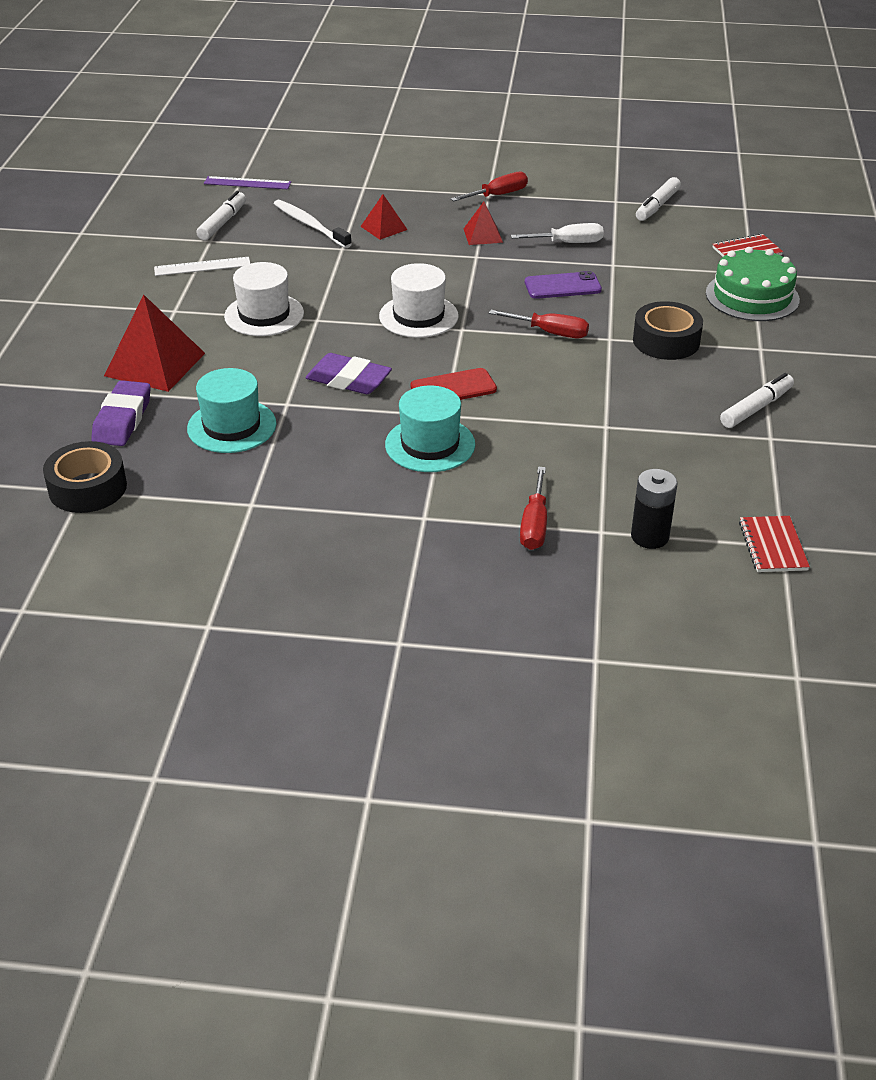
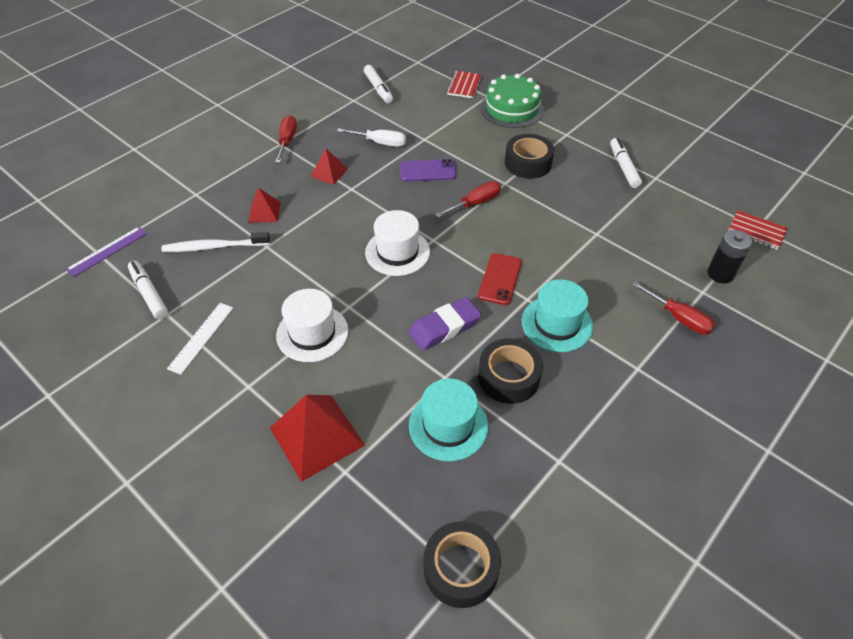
camera: 55 degrees left, 10 degrees up
purple eraser [91,380,151,446] -> none
white screwdriver [511,223,604,243] -> white screwdriver turned 75 degrees clockwise [337,128,406,147]
purple phone [525,271,602,299] -> purple phone turned 60 degrees clockwise [400,159,456,181]
none -> black tape [478,338,543,404]

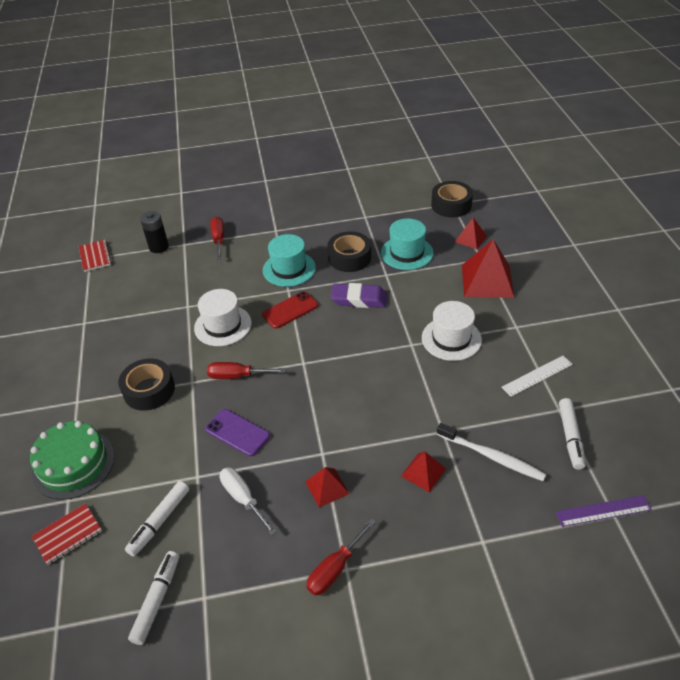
camera: 140 degrees left, 5 degrees down
white hat [365,210,430,276] -> white hat moved to [194,289,252,346]
white marker [610,138,642,188] -> white marker moved to [125,481,189,556]
none -> red pyramid [455,218,487,249]

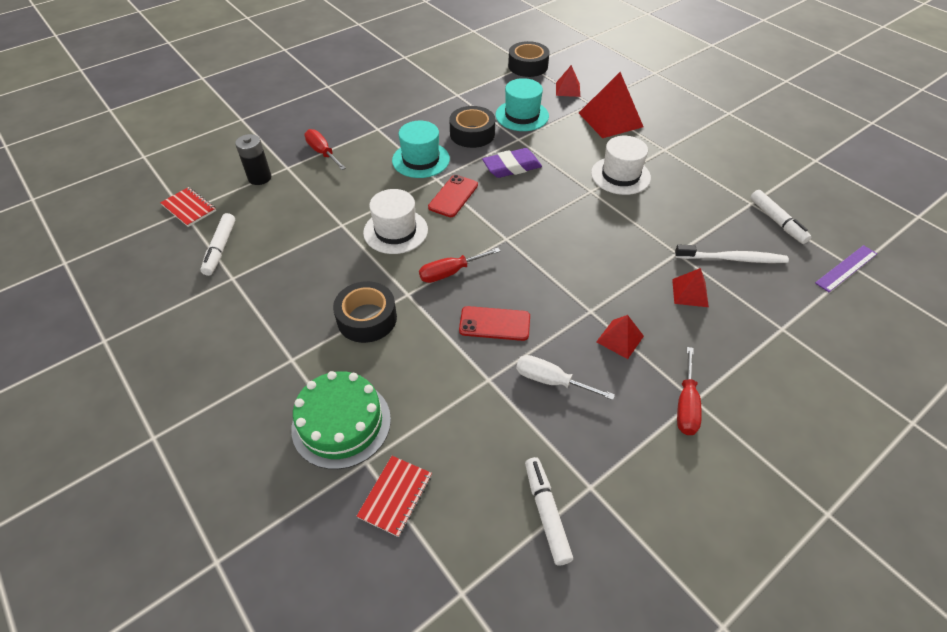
camera: 30 degrees left, 5 degrees up
white marker [125,481,189,556] -> white marker moved to [200,213,235,276]
purple phone [205,409,270,456] -> red phone [459,306,530,341]
white ruler [501,356,573,397] -> none

